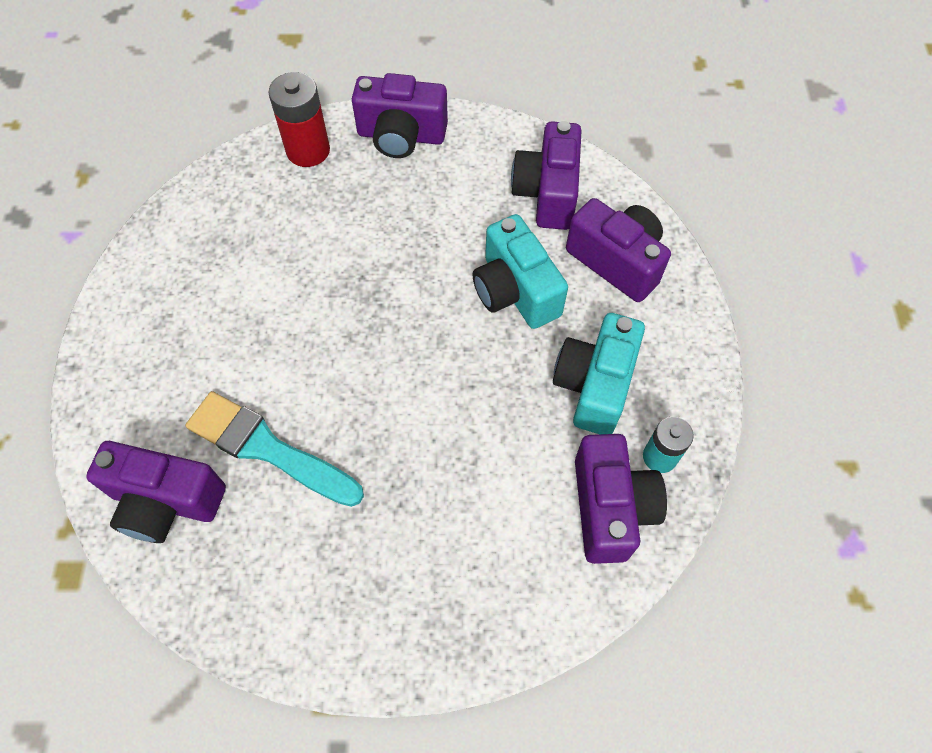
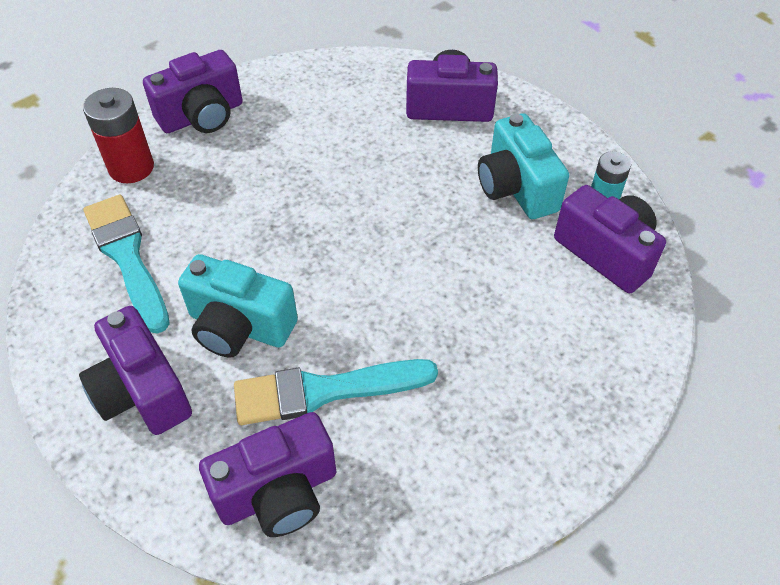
camera: 40 degrees left, 10 degrees down
turquoise camera [472,214,568,329] -> turquoise camera moved to [178,254,298,358]
purple camera [511,121,582,230] -> purple camera moved to [79,306,192,435]
none -> turquoise brush [83,195,170,334]

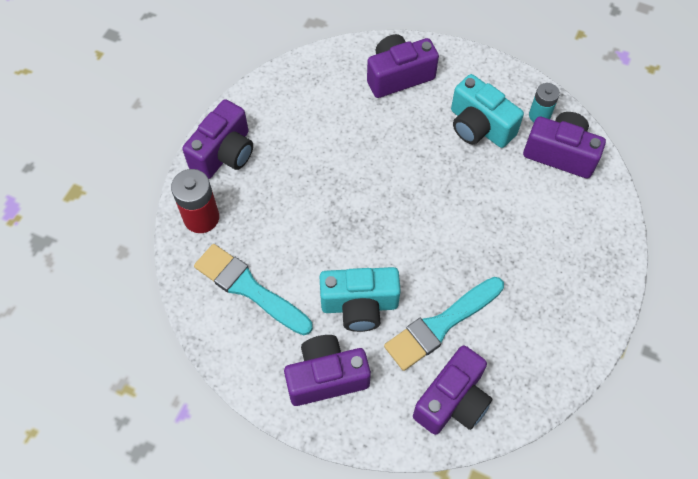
camera: 25 degrees left, 10 degrees up
purple camera [79,306,192,435] -> purple camera turned 135 degrees clockwise [284,335,371,406]

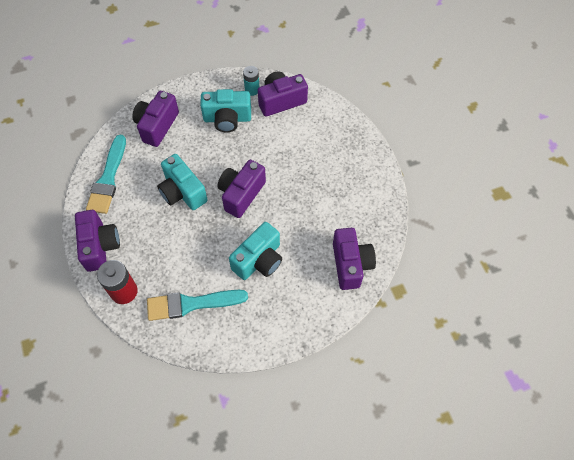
camera: 45 degrees left, 0 degrees up
purple camera [284,335,371,406] -> purple camera moved to [218,160,266,218]
turquoise brush [384,277,504,371] -> turquoise brush moved to [86,135,126,214]
none -> turquoise camera [157,154,208,210]

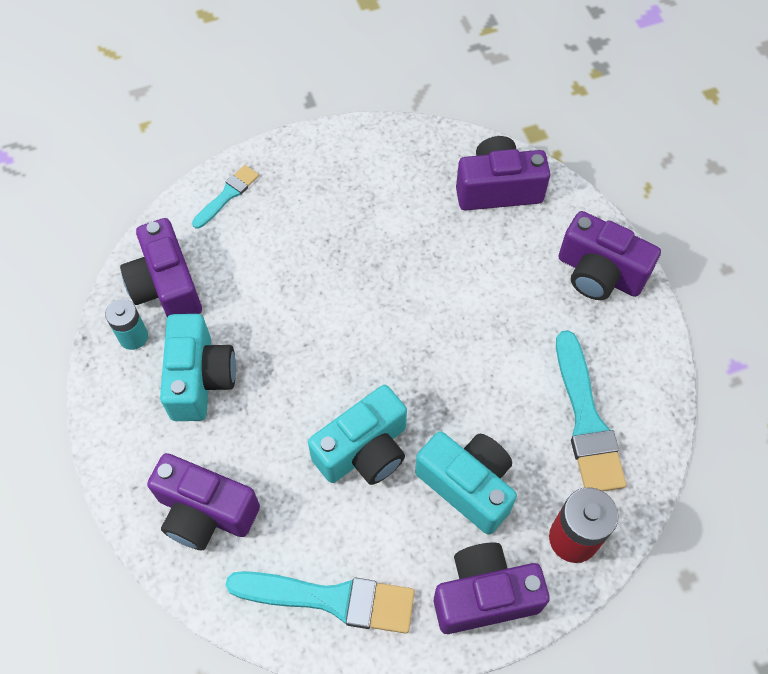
camera: 90 degrees left, 0 degrees up
purple camera [218,160,266,218] -> purple camera moved to [559,211,661,300]
turquoise camera [229,222,282,280] -> turquoise camera moved to [415,431,517,535]
none -> turquoise brush [192,165,259,229]

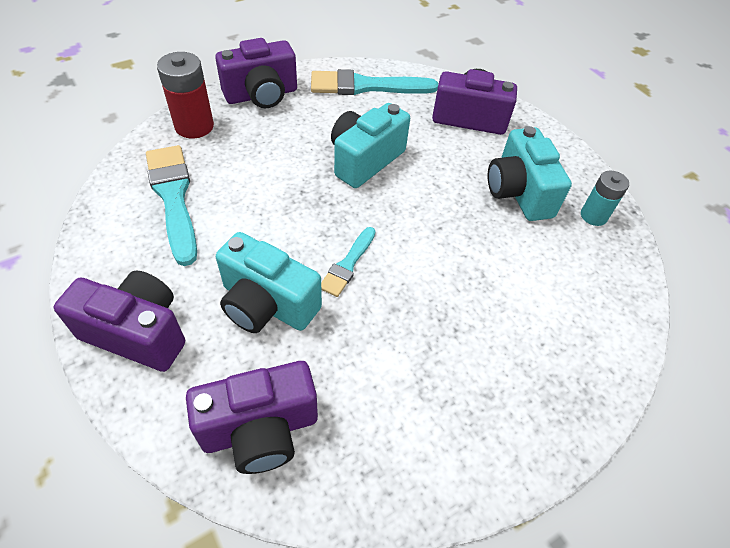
camera: 165 degrees right, 10 degrees down
purple camera [120,218,202,318] -> none
turquoise brush [192,165,259,229] -> turquoise brush moved to [321,227,375,297]
turquoise camera [415,431,517,535] -> turquoise camera moved to [216,232,322,333]

